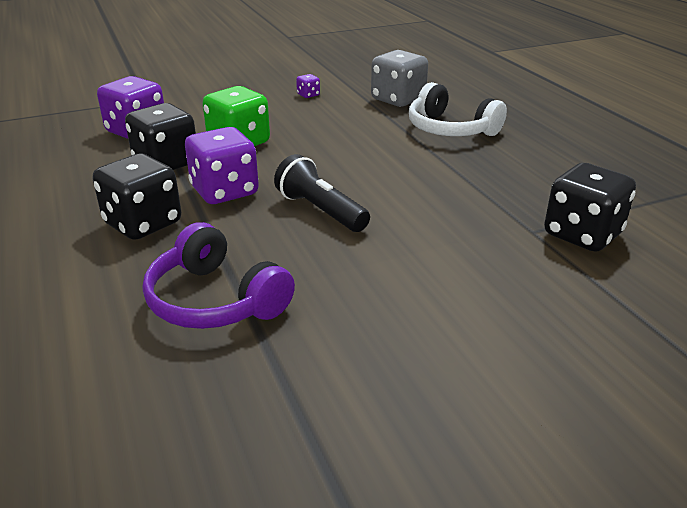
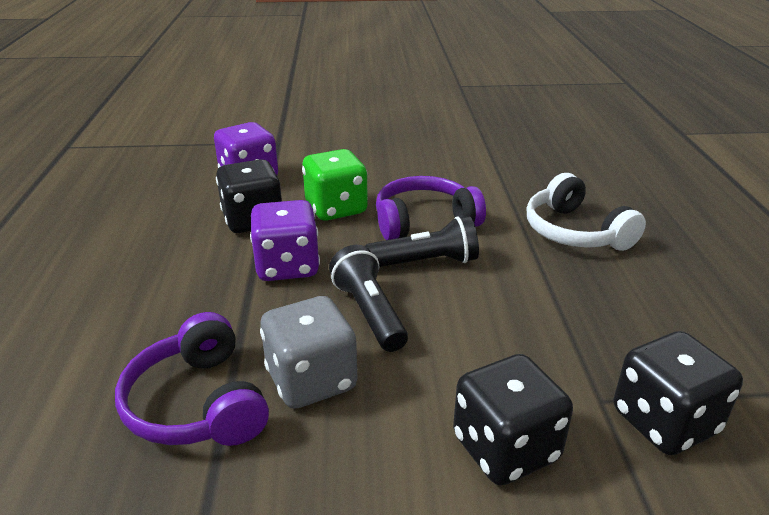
camera: 20 degrees right, 0 degrees up
black dice [92,153,181,240] -> black dice moved to [453,354,573,485]
purple dice [296,74,320,98] -> none
grey dice [371,50,428,107] -> grey dice moved to [260,296,358,409]
none -> black flashlight [365,216,479,267]
none -> purple headphones [376,176,486,240]

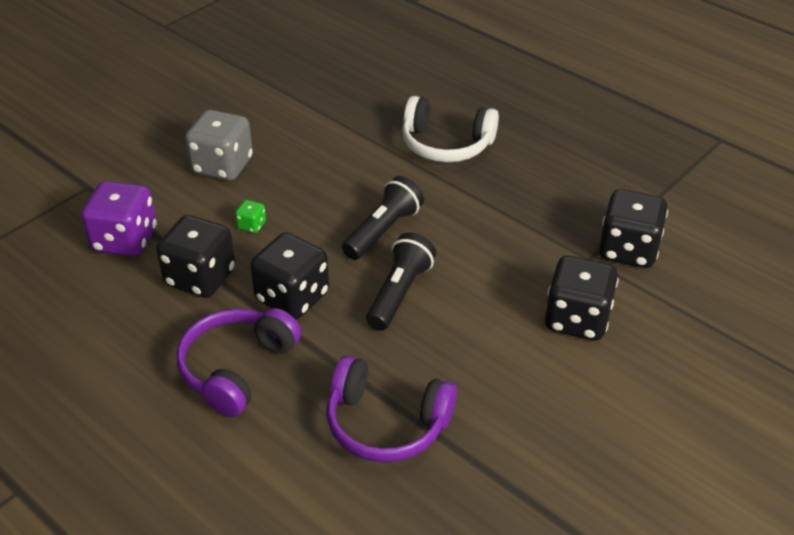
camera: 45 degrees left, 10 degrees up
purple dice [250,200,320,281] -> black dice [250,233,329,319]
grey dice [260,296,358,409] -> grey dice moved to [185,109,253,181]
green dice [302,149,368,221] -> green dice [235,200,266,233], size x0.44
black flashlight [329,245,408,352] -> black flashlight turned 90 degrees clockwise [366,232,436,331]
purple headphones [376,176,486,240] -> purple headphones moved to [177,308,301,417]

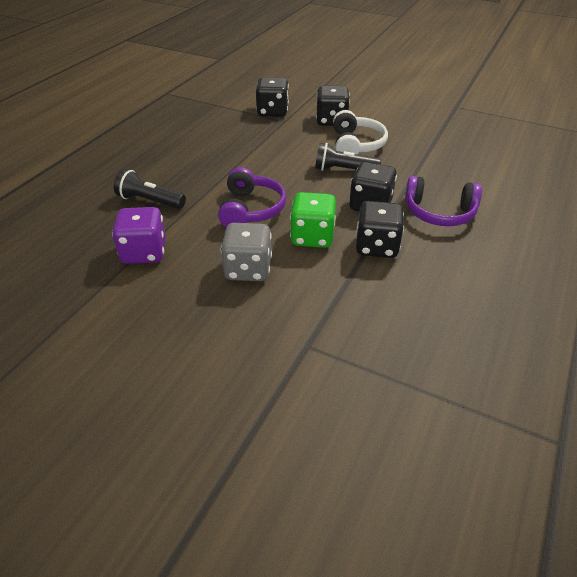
camera: 105 degrees left, 0 degrees up
purple dice [81,181,157,257] -> purple dice moved to [112,207,166,264]
green dice [235,200,266,233] -> green dice [290,192,336,248], size x2.29
purple headphones [327,356,457,462] -> purple headphones moved to [218,167,286,227]
black flashlight [342,176,424,260] -> black flashlight moved to [114,169,186,209]
white headphones [402,96,499,162] -> white headphones moved to [333,110,388,154]

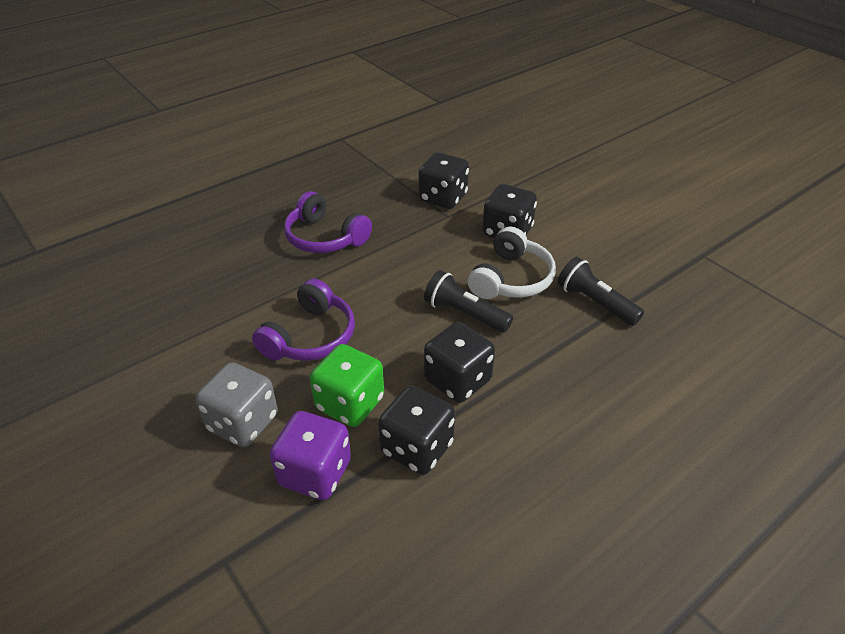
camera: 25 degrees right, 0 degrees up
purple dice [112,207,166,264] -> purple dice moved to [270,411,351,500]
black flashlight [114,169,186,209] -> black flashlight moved to [557,257,644,326]
purple headphones [405,176,482,226] -> purple headphones moved to [284,191,372,253]

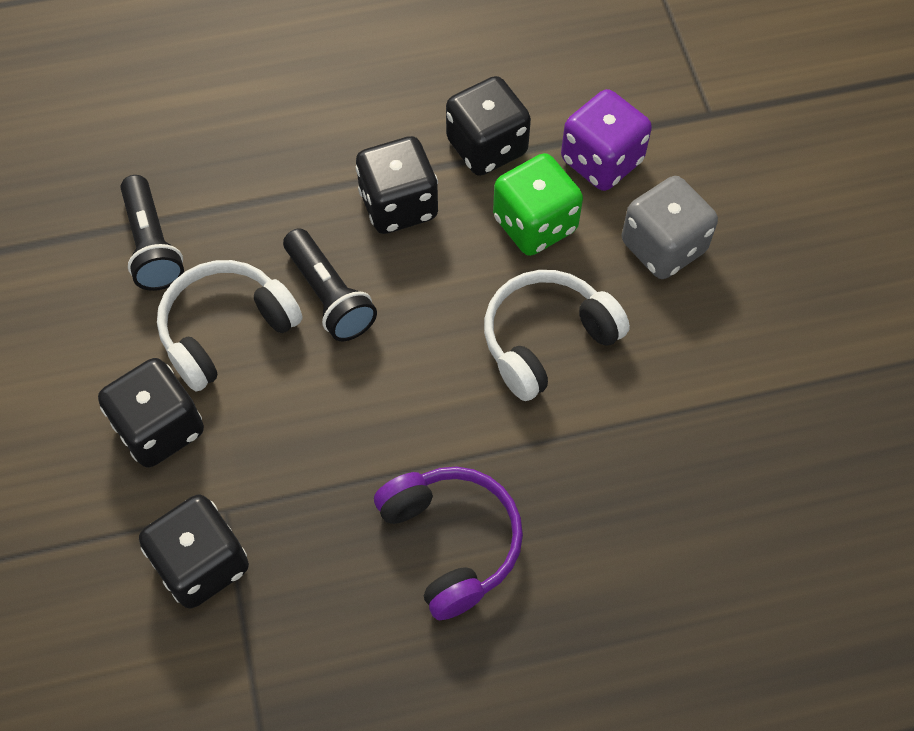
camera: 155 degrees left, 20 degrees up
purple headphones [252,279,355,361] -> white headphones [484,270,630,401]

